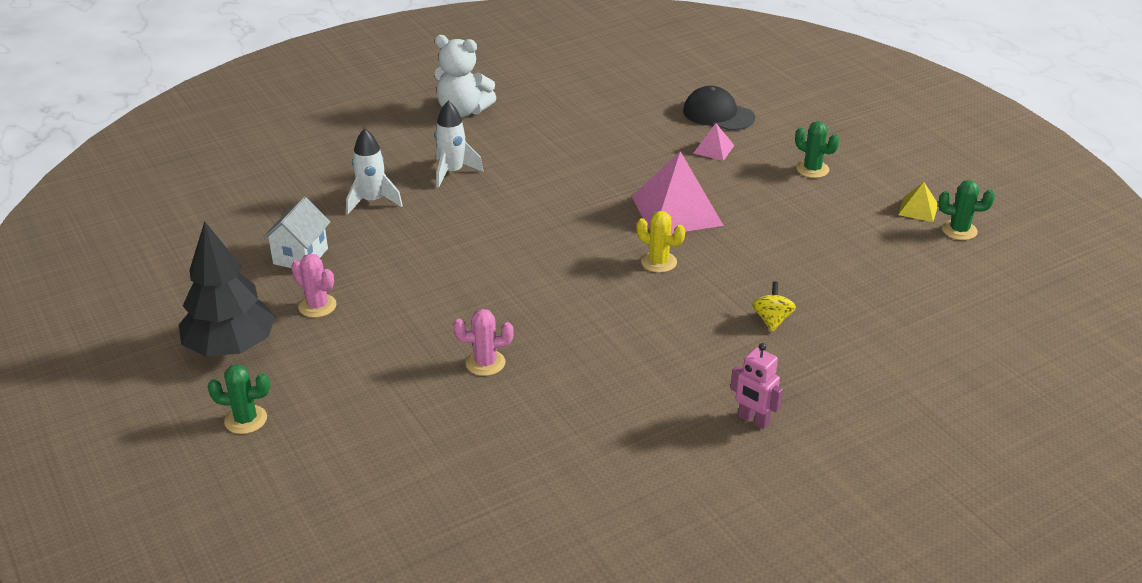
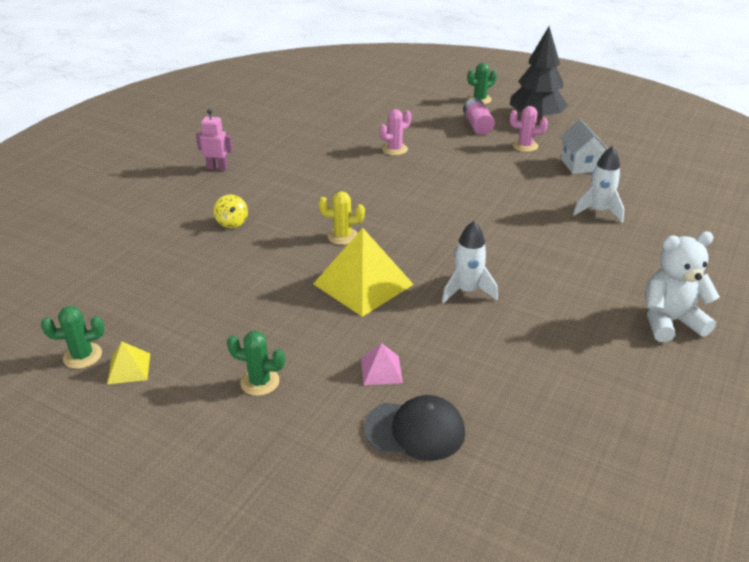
camera: 150 degrees right, 0 degrees up
white rocket [435,101,483,188] -> white rocket moved to [442,221,498,303]
pink pyramid [631,151,724,234] -> yellow pyramid [313,228,414,317]
none -> pink battery [463,98,495,135]

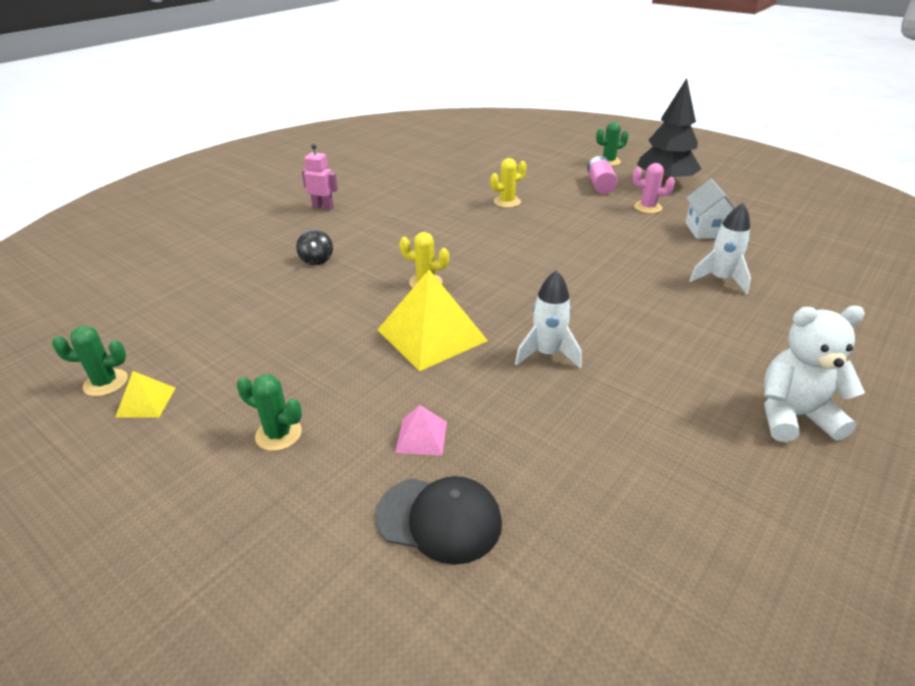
camera: 10 degrees right, 0 degrees up
yellow spinning top [214,194,248,228] -> black spinning top [296,230,333,265]
pink cactus [379,109,411,155] -> yellow cactus [490,158,527,208]

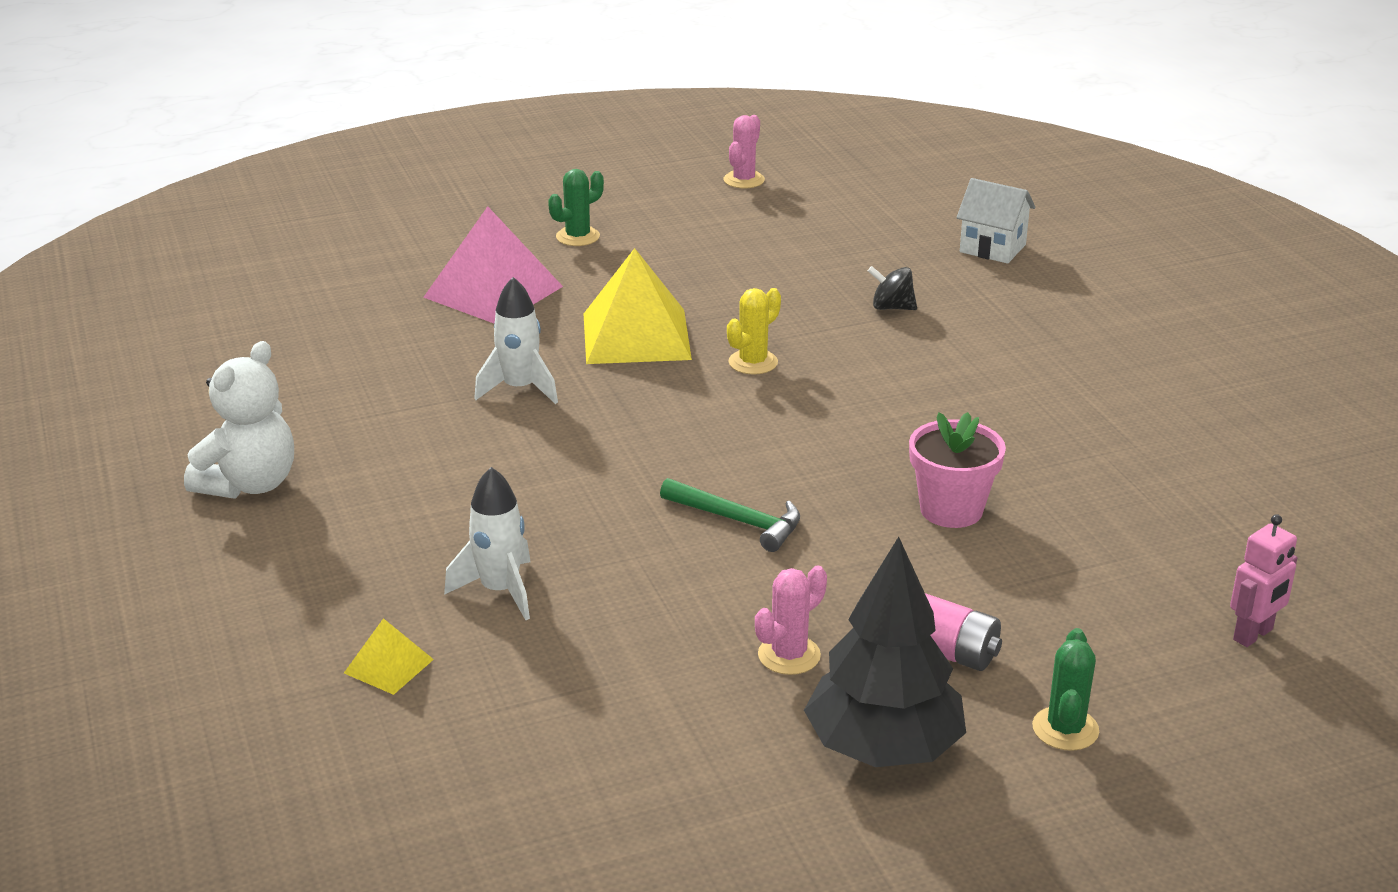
camera: 120 degrees right, 5 degrees down
green cactus [52,326,128,396] -> pink cactus [724,115,765,188]
yellow pyramid [116,371,176,418] -> yellow pyramid moved to [344,618,434,695]
pink robot [302,144,338,210] -> pink robot moved to [1230,514,1298,647]
black cap [375,476,502,565] -> none
pink pyramid [395,405,447,456] -> pink pyramid [423,206,563,323], size x2.11
yellow cactus [490,158,527,208] -> pink flower pot [909,412,1006,528]
white house [685,179,735,239] -> white house moved to [957,178,1036,264]
none -> green hammer [660,478,800,552]

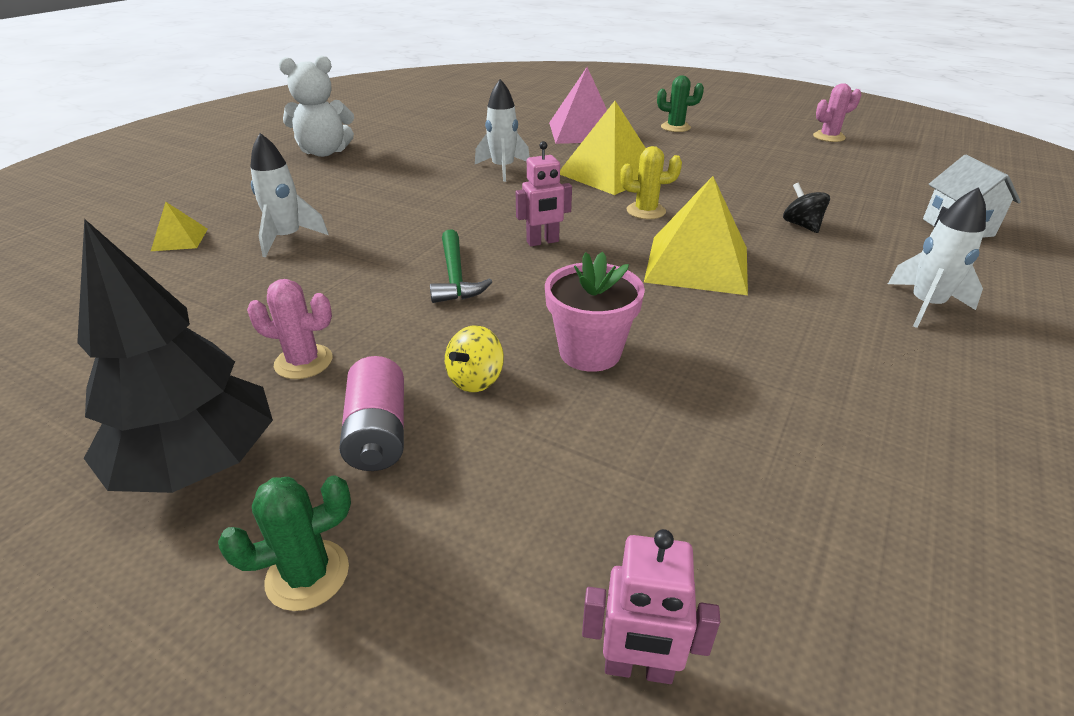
camera: 50 degrees right, 5 degrees up
none -> yellow spinning top [445,325,504,392]
none -> pink robot [516,141,572,246]
none -> yellow pyramid [644,176,748,295]
none -> white rocket [888,187,986,328]

